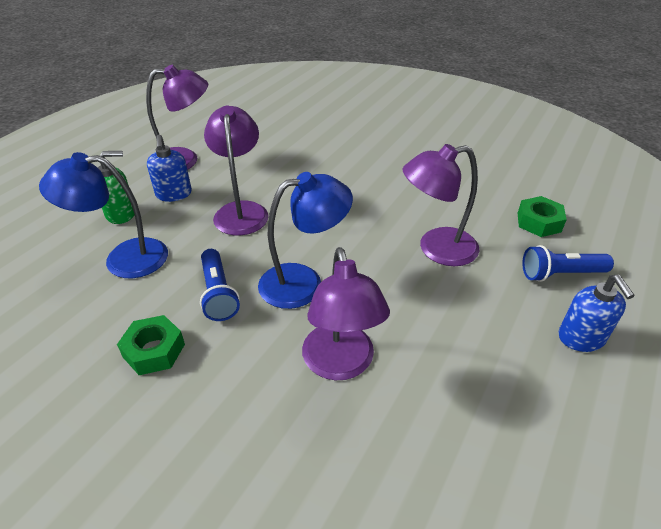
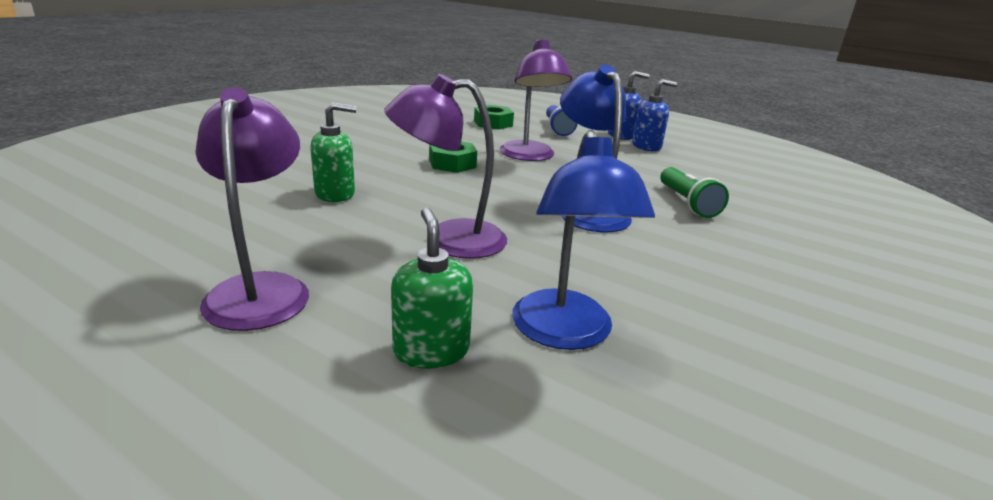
camera: 90 degrees left, 15 degrees down
green nut [117,315,185,375] -> green nut moved to [429,141,477,173]
blue soap dispenser [147,135,192,202] -> blue soap dispenser moved to [632,79,677,151]
blue flashlight [200,249,240,321] -> none
purple lamp [302,247,390,380] -> green flashlight [660,167,729,218]
none -> green soap dispenser [310,102,356,202]

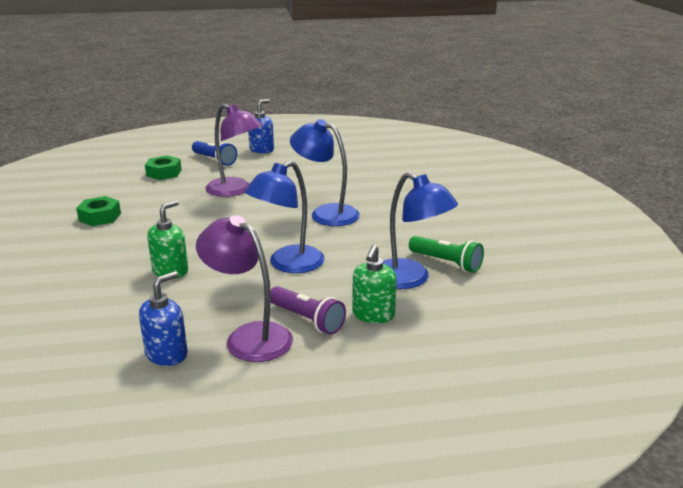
camera: 40 degrees left, 0 degrees up
purple lamp [384,74,507,259] -> blue lamp [244,161,325,273]
green soap dispenser [391,208,473,369] -> green soap dispenser turned 105 degrees counterclockwise [352,244,397,323]
green nut [429,141,477,173] -> green nut moved to [76,196,121,226]
blue soap dispenser [632,79,677,151] -> blue soap dispenser moved to [139,271,188,366]
green flashlight [660,167,729,218] -> green flashlight moved to [409,236,484,273]
none -> purple flashlight [270,286,346,335]

